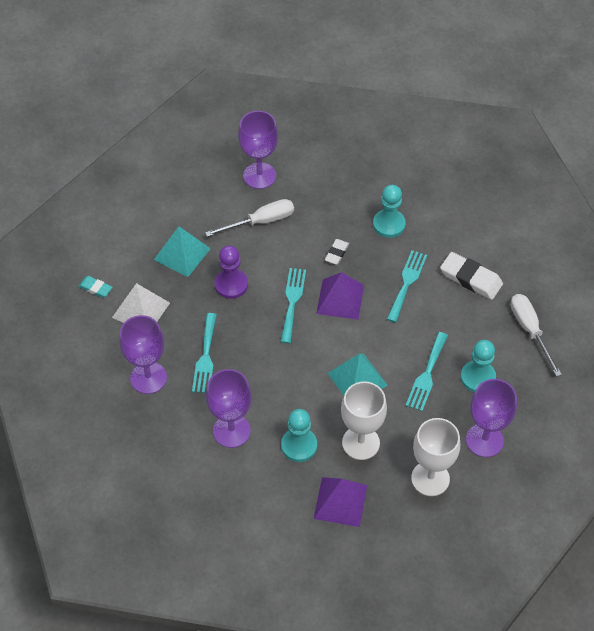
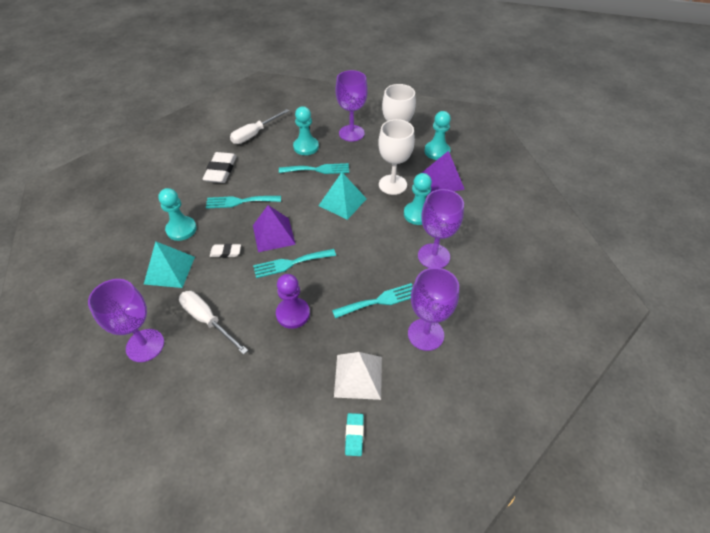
camera: 115 degrees left, 5 degrees down
turquoise pyramid [154,226,211,277] -> turquoise pyramid moved to [144,241,195,288]
none -> turquoise pawn [425,111,451,160]

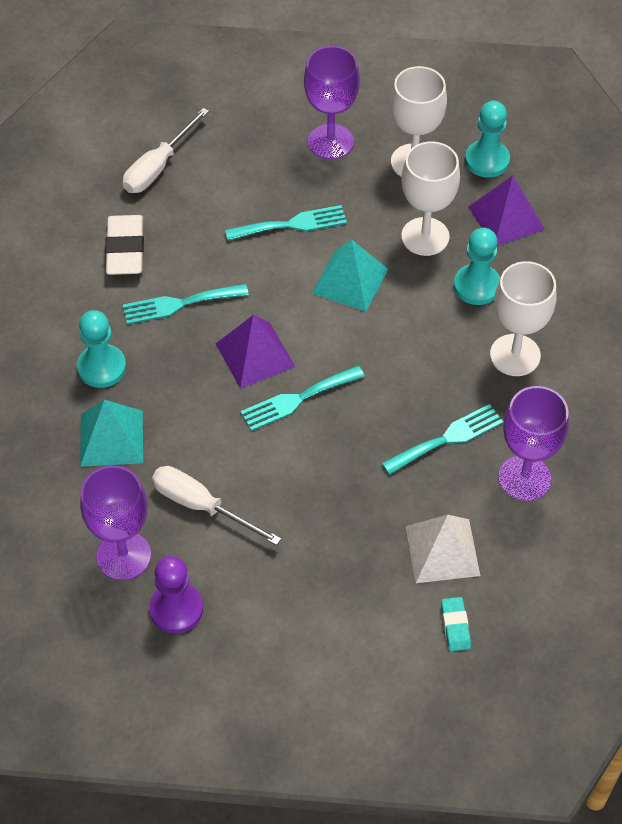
camera: 10 degrees left, 5 degrees up
white eraser [210,244,241,257] -> none
purple pawn [276,274,310,329] -> purple pawn moved to [149,556,203,633]
turquoise pawn [293,106,319,155] -> none
purple goblet [418,189,464,268] -> white goblet [490,261,557,376]

